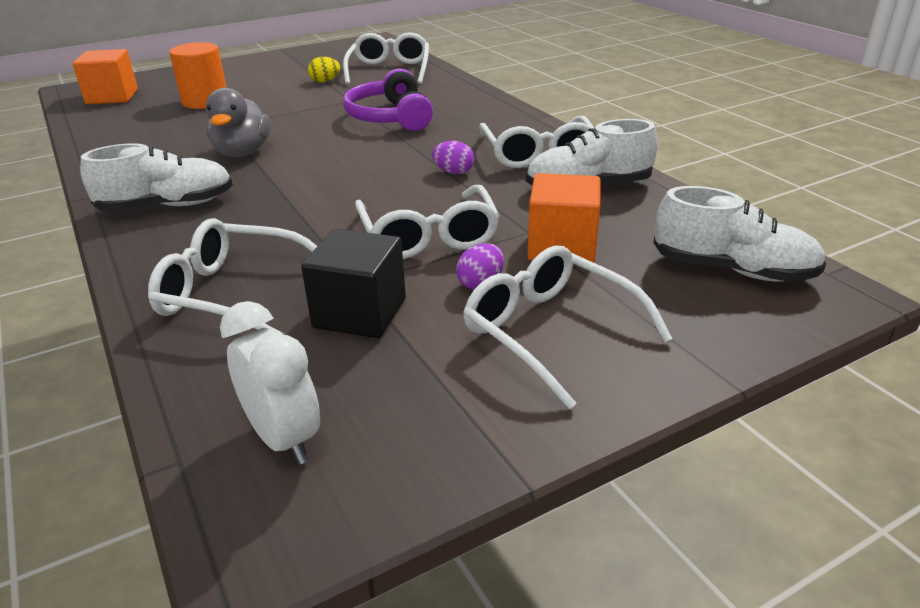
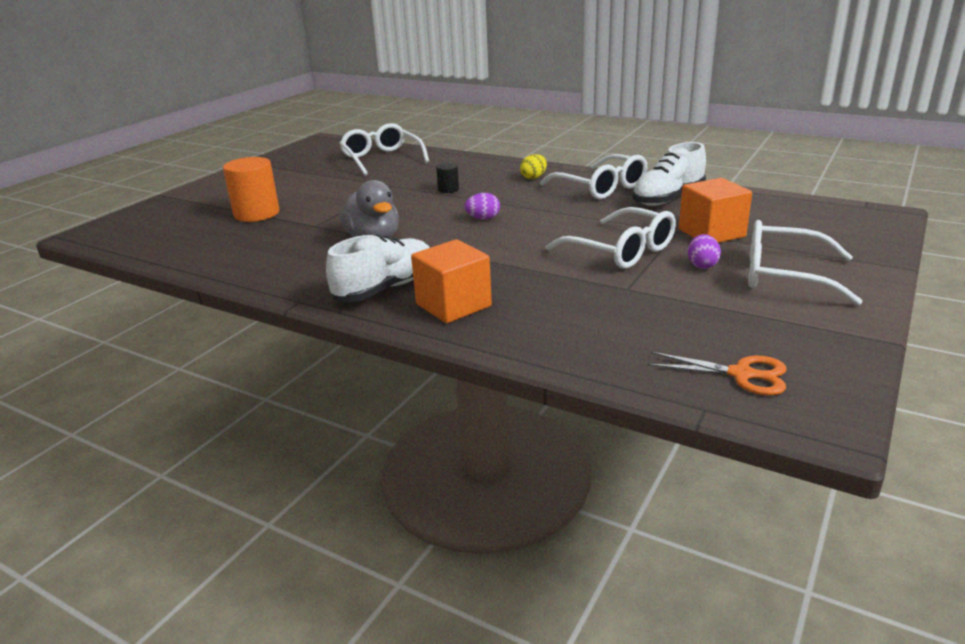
camera: 30 degrees left, 5 degrees down
orange cube [72,49,138,104] -> orange cube moved to [411,239,492,323]
white glasses [148,218,317,335] -> none
white clock [220,301,320,465] -> orange scissors [648,352,786,395]
black cube [301,229,406,338] -> none
yellow egg [308,57,340,82] -> yellow egg moved to [520,154,547,179]
purple headphones [343,69,433,131] -> black cylinder [436,163,459,193]
purple egg [432,141,474,174] -> purple egg moved to [465,193,500,220]
white shoe [654,186,826,282] -> none

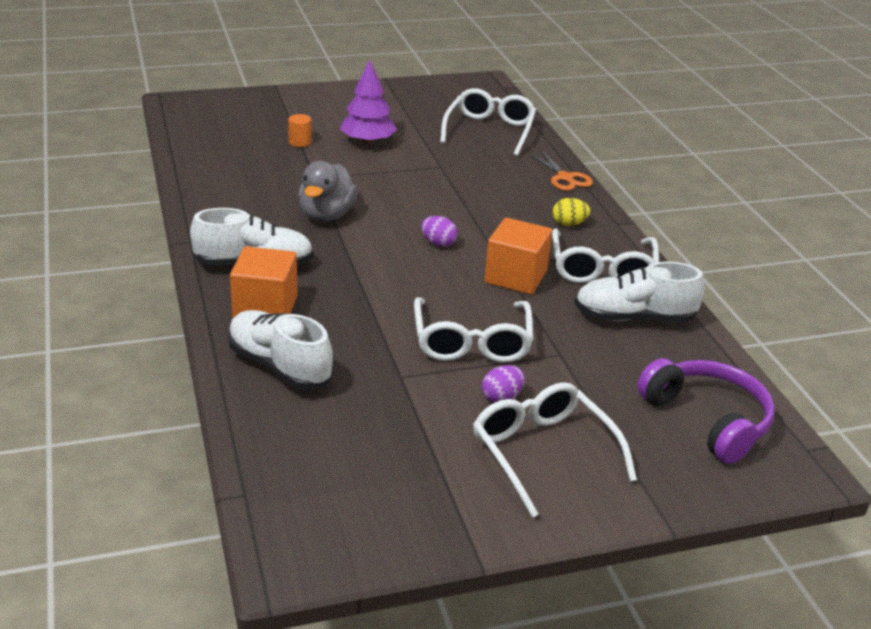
camera: 40 degrees right, 5 degrees up
orange cylinder [223,157,280,222] -> orange cylinder [288,114,312,147], size x0.50
black cylinder [436,163,459,193] -> none
orange scissors [648,352,786,395] -> orange scissors moved to [529,150,593,191]
orange cube [679,178,752,243] -> orange cube moved to [485,218,552,295]
none -> white shoe [228,310,333,390]
none -> purple tree [340,60,397,145]
none -> purple headphones [637,358,775,464]

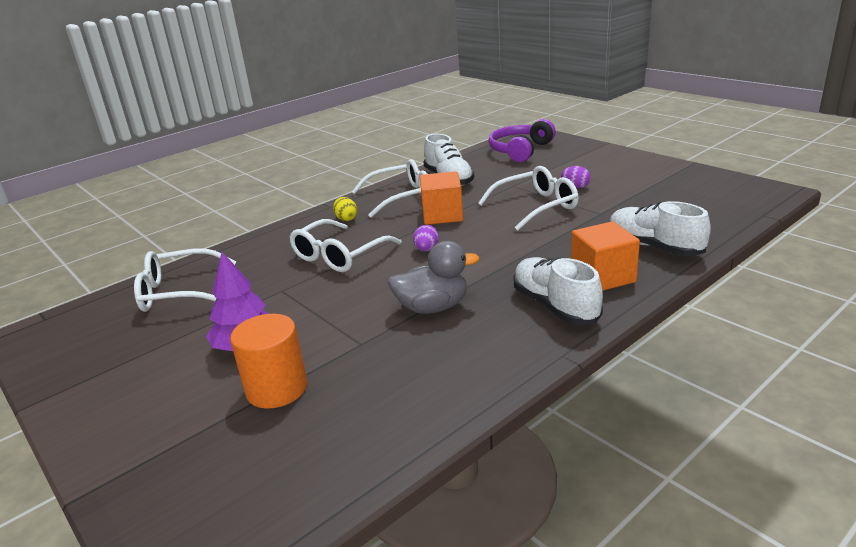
camera: 110 degrees left, 5 degrees down
white shoe [228,310,333,390] -> white shoe turned 120 degrees clockwise [609,201,711,256]
orange cylinder [288,114,312,147] -> orange cylinder [230,314,307,409], size x2.01
white glasses [473,382,637,518] -> white glasses moved to [289,219,402,272]
orange scissors [529,150,593,191] -> none

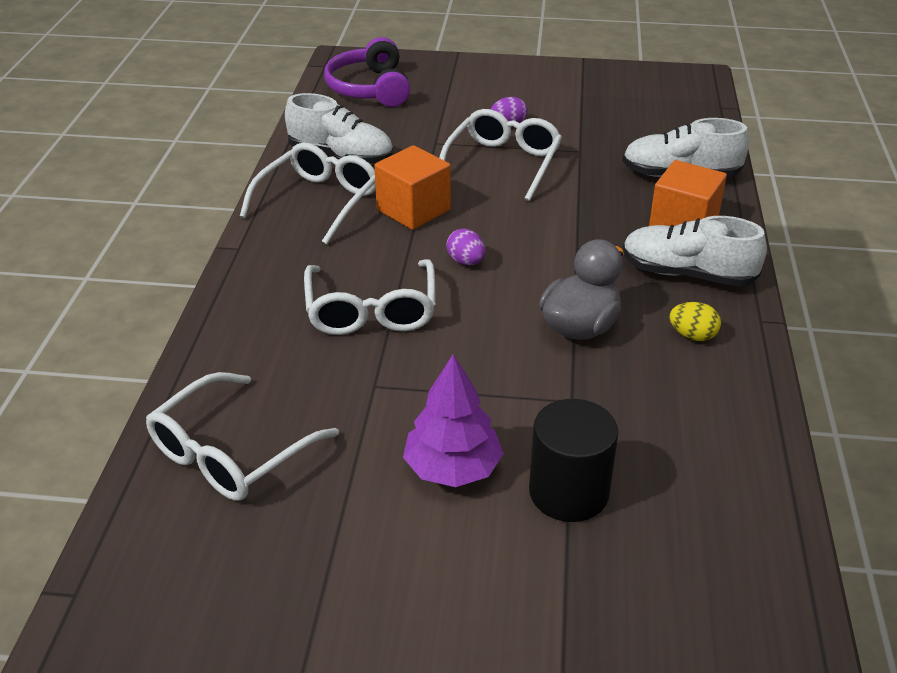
camera: 45 degrees left, 10 degrees up
orange cylinder [230,314,307,409] -> black cylinder [529,399,618,522]
yellow egg [333,197,357,221] -> yellow egg moved to [669,302,721,341]

